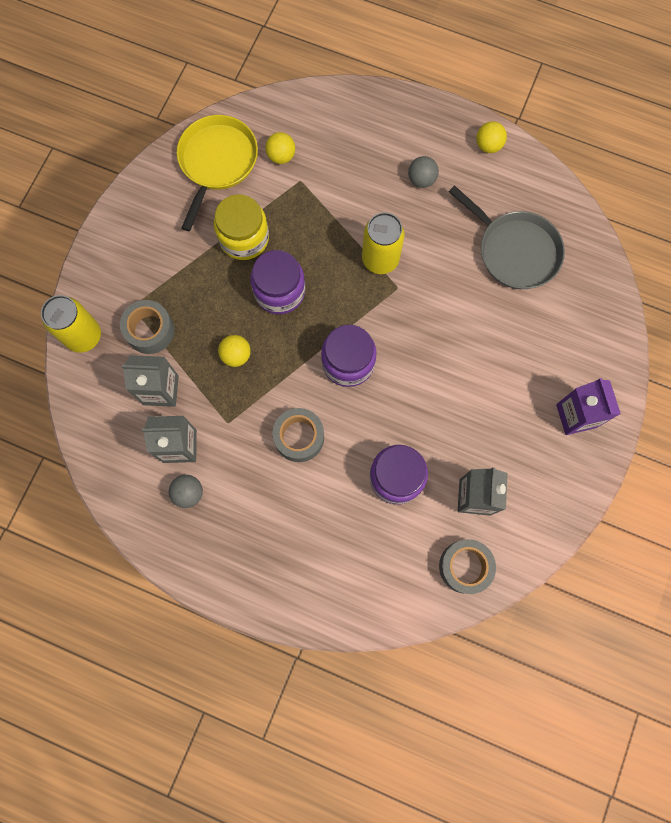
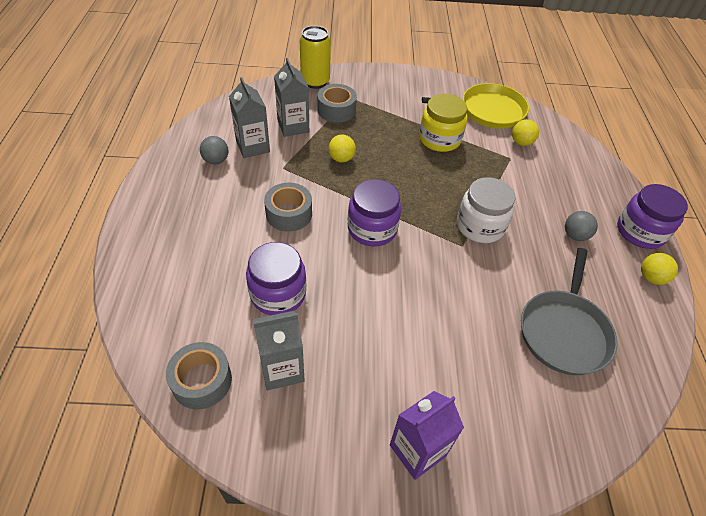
camera: 65 degrees right, 25 degrees down
purple jar [250,250,305,314] -> purple jar moved to [617,184,688,249]
yellow can [362,212,405,274] -> white jar [457,177,515,243]

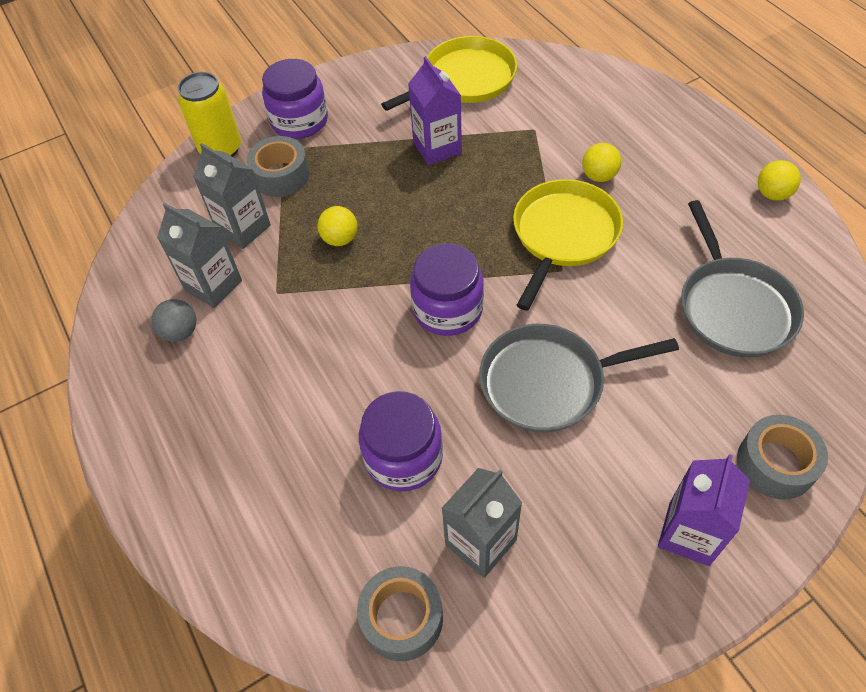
camera: 25 degrees left, 5 degrees up
grey tape [264,183,312,232] -> grey tape moved to [737,415,828,499]
yellow jar [419,94,467,152] -> purple carton [408,56,462,165]
white jar [457,177,515,243] -> yellow pan [513,179,623,311]
yellow ball [512,119,539,146] -> yellow ball moved to [582,143,621,182]
grey ball [565,211,598,241] -> none
purple jar [617,184,688,249] -> purple jar moved to [262,59,328,139]
none -> grey pan [479,324,679,432]

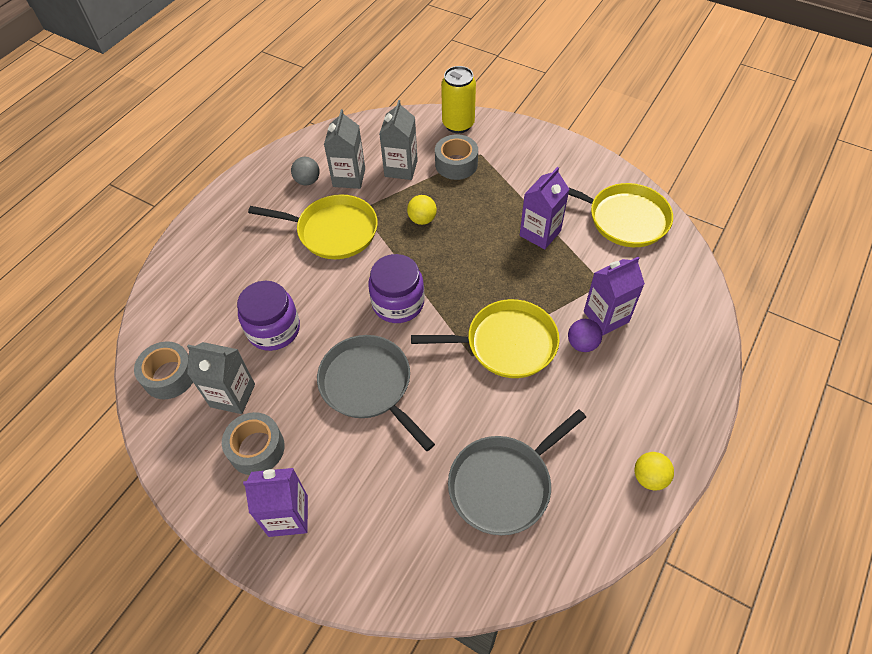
camera: 60 degrees right, 0 degrees up
purple jar [262,59,328,139] -> none
yellow ball [582,143,621,182] -> purple ball [568,319,602,352]
grey tape [737,415,828,499] -> grey tape moved to [222,412,285,475]
none -> yellow pan [248,194,378,259]
none -> purple carton [584,257,645,335]

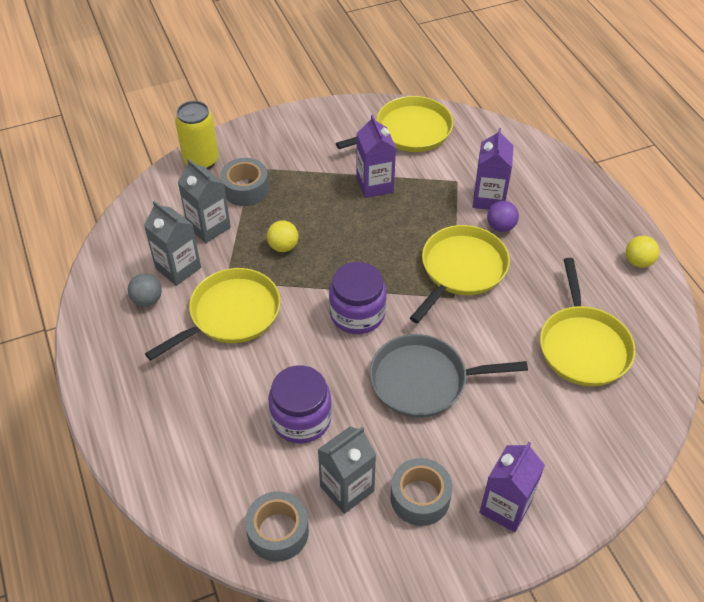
camera: 55 degrees left, 5 degrees down
grey pan [448,409,586,535] -> yellow pan [540,258,635,386]

